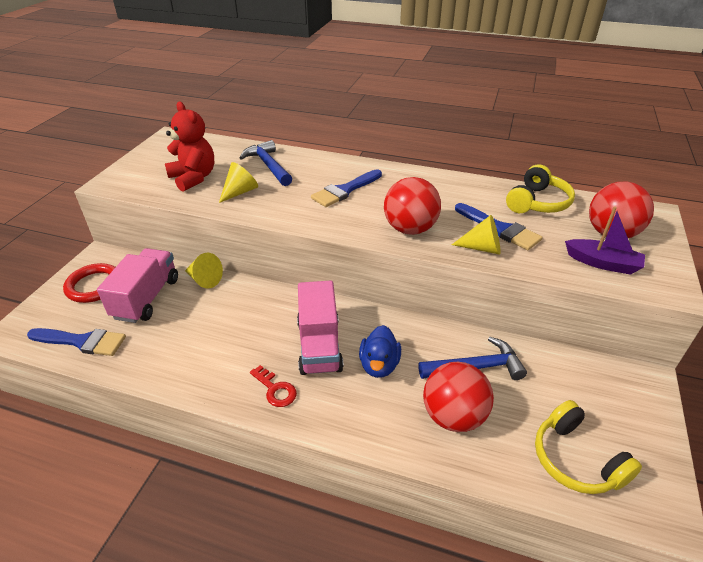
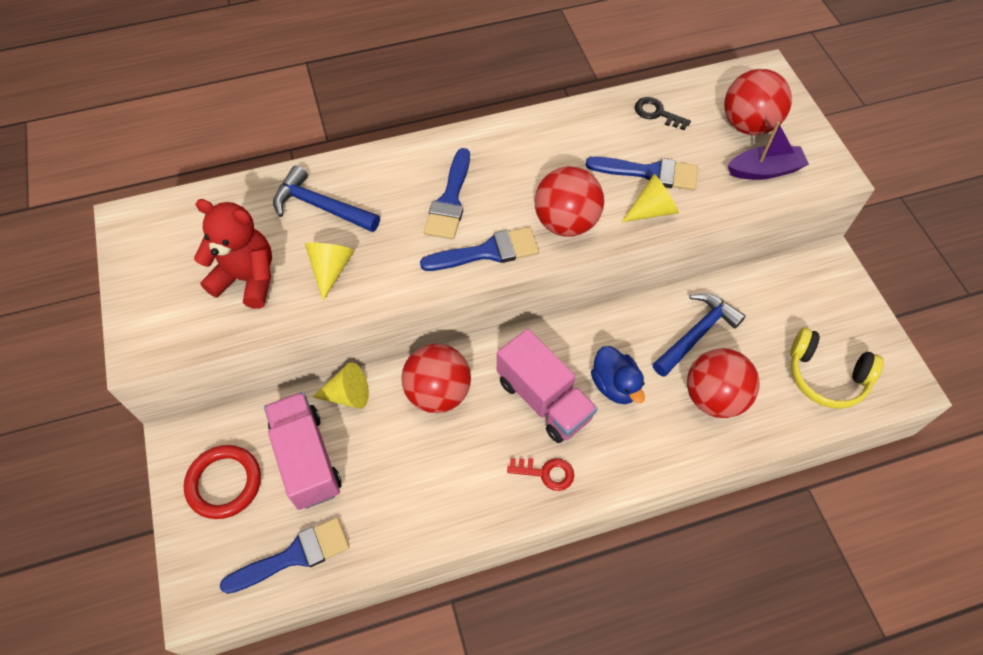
camera: 35 degrees left, 20 degrees up
yellow headphones [506,164,575,213] -> black key [635,97,691,130]
none -> red ball [401,344,471,413]
none -> blue brush [420,227,539,271]

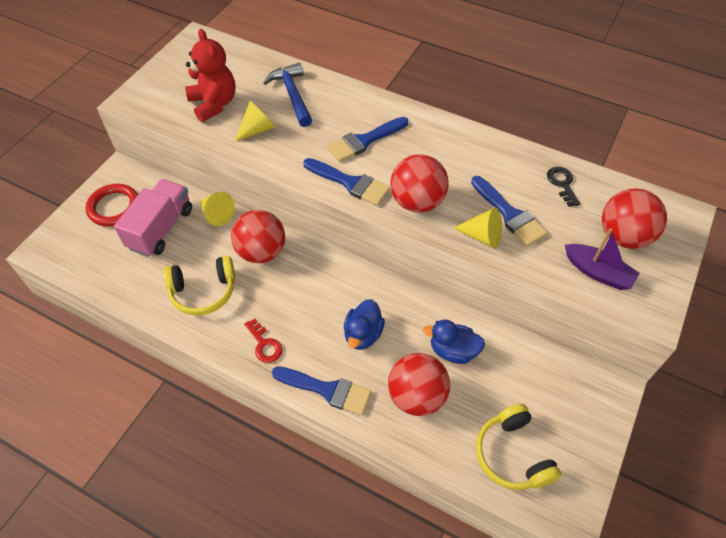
camera: 45 degrees right, 5 degrees down
blue brush [220,517,349,594] -> blue brush moved to [272,366,372,415]
pink truck [497,329,598,443] -> none
blue hammer [653,293,746,377] -> blue duck [423,320,485,364]
none -> yellow headphones [163,256,235,315]

